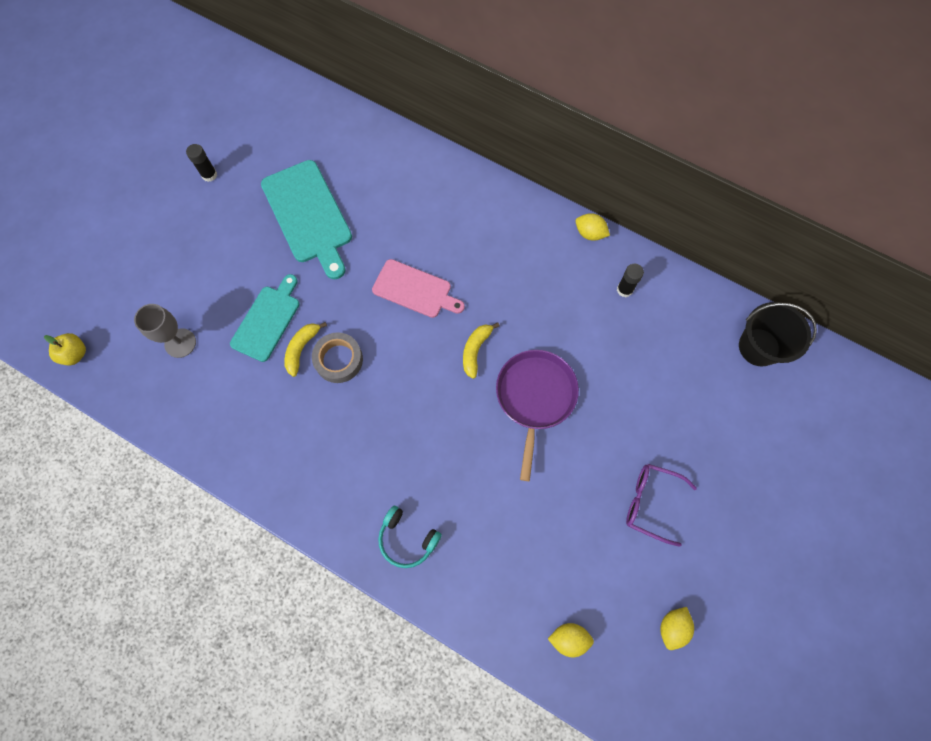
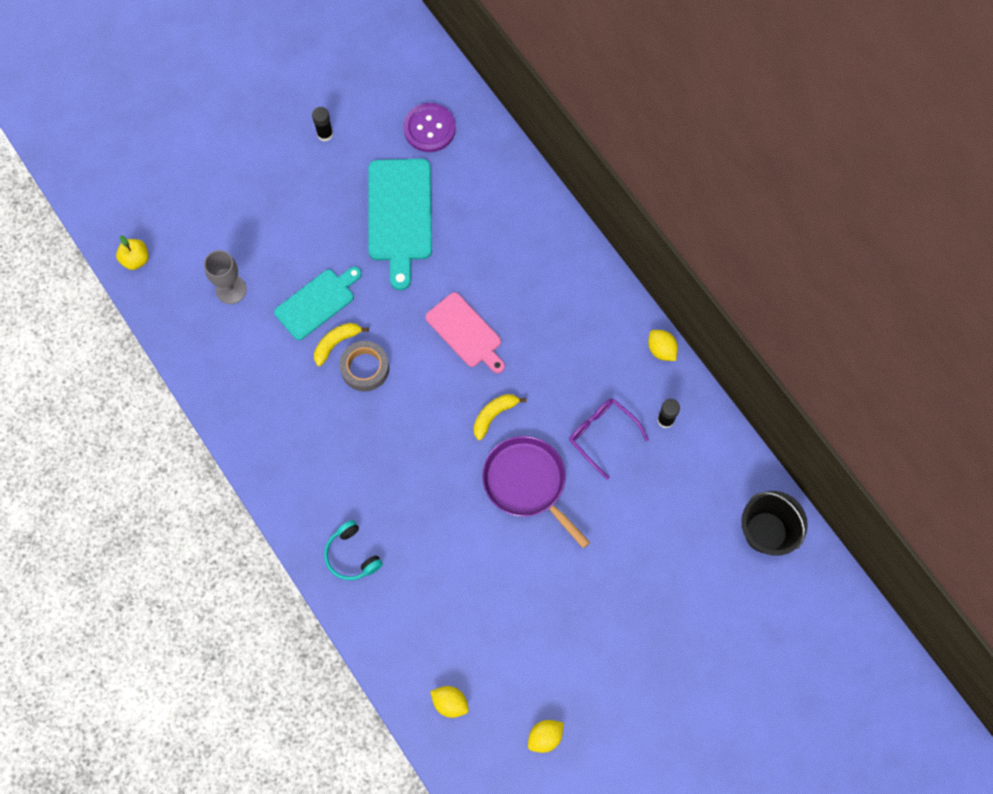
camera: 25 degrees right, 0 degrees up
purple pan [496,350,579,481] -> purple pan turned 75 degrees counterclockwise [482,436,590,548]
purple glasses [626,464,697,547] -> purple glasses moved to [569,398,649,480]
none -> purple button [403,103,456,152]

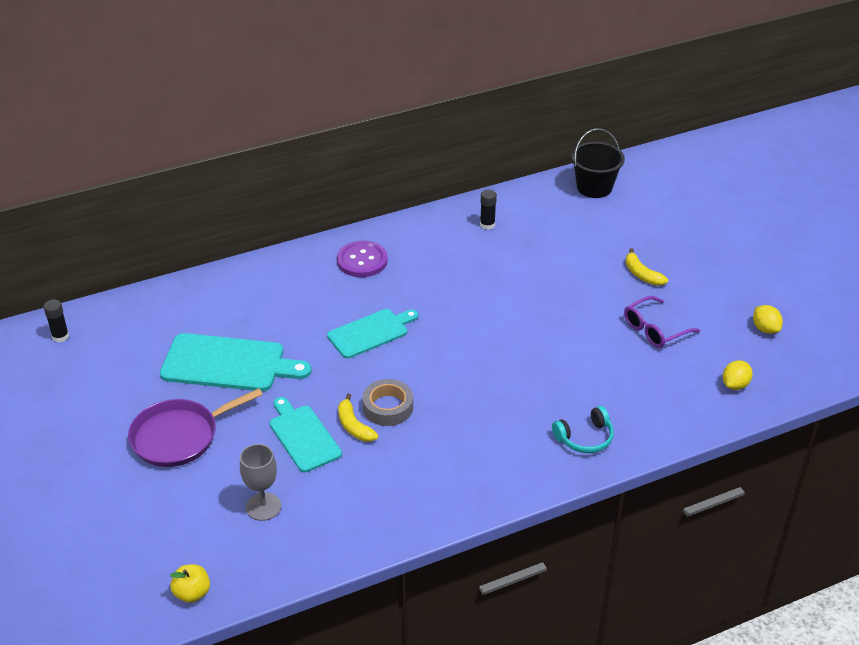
camera: 80 degrees left, 30 degrees down
black glue stick [312,107,333,141] -> black glue stick moved to [43,299,69,342]
purple button [403,103,456,152] -> purple button moved to [337,240,388,277]
pink cutting board [425,292,505,373] -> turquoise cutting board [327,309,418,359]
yellow banana [474,394,527,440] -> yellow banana moved to [625,248,668,286]
purple pan [482,436,590,548] -> purple pan moved to [128,388,263,467]
purple glasses [569,398,649,480] -> purple glasses moved to [624,296,700,348]
yellow lemon [648,330,678,361] -> none

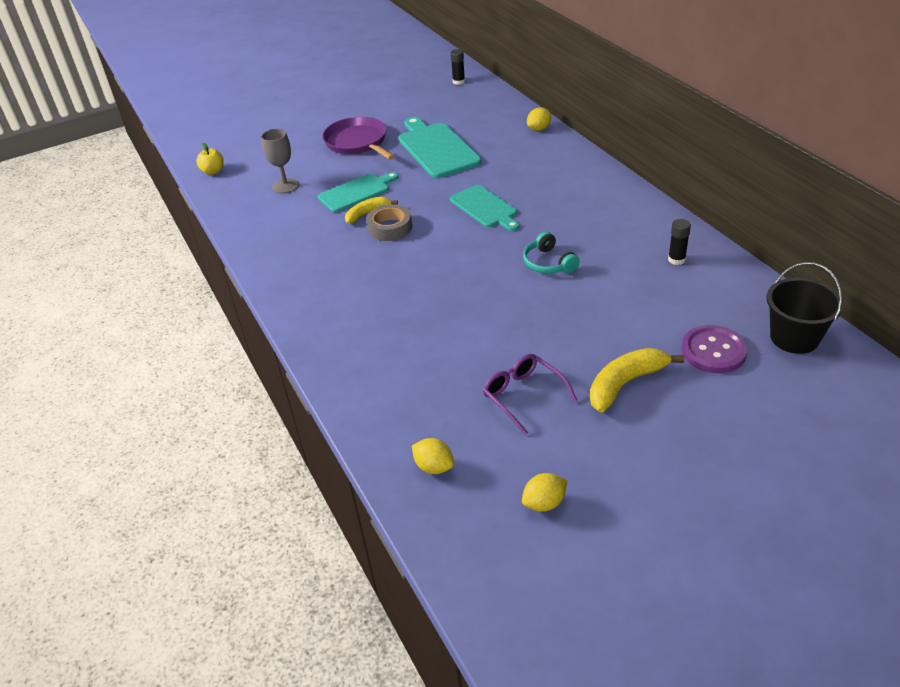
camera: 90 degrees right, 0 degrees up
turquoise cutting board [160,333,311,391] -> turquoise cutting board turned 150 degrees clockwise [399,117,481,178]
purple button [337,240,388,277] -> purple button moved to [681,325,748,373]
turquoise headphones [552,406,614,453] -> turquoise headphones moved to [523,231,580,273]
yellow banana [625,248,668,286] -> yellow banana [590,348,684,413], size x1.53
none -> yellow lemon [527,107,551,131]

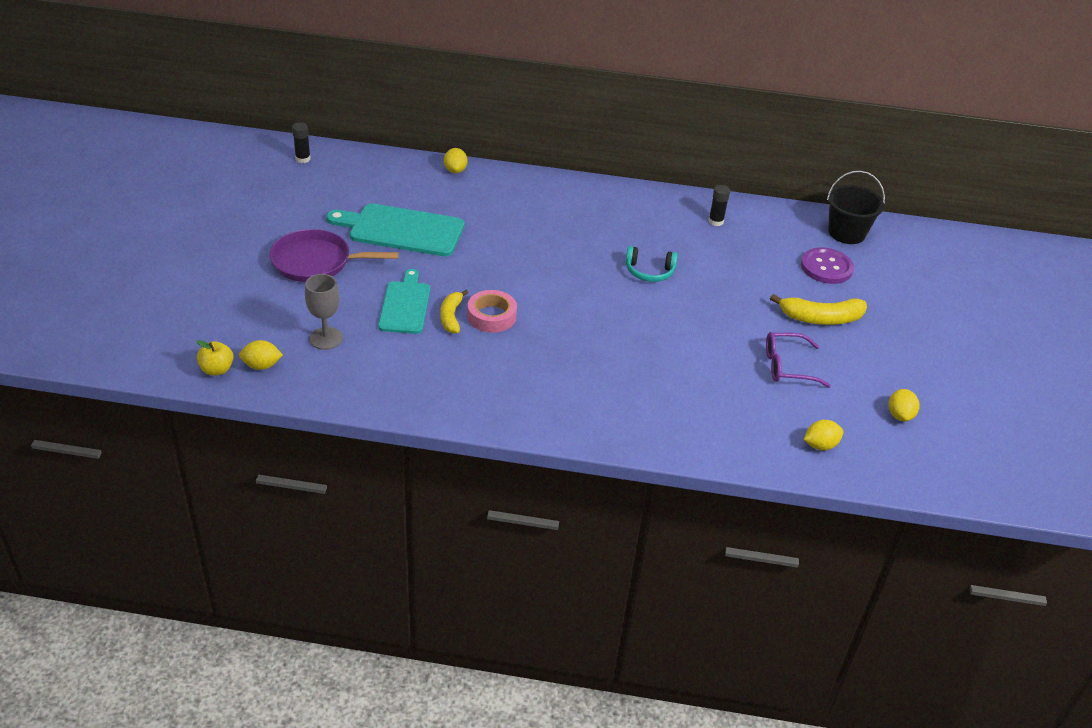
camera: 60 degrees left, 0 degrees up
grey tape [366,204,412,241] -> pink tape [467,290,517,333]
turquoise cutting board [450,185,519,231] -> none
yellow banana [590,348,684,413] -> yellow banana turned 90 degrees counterclockwise [770,294,867,325]
none -> yellow lemon [239,340,283,370]

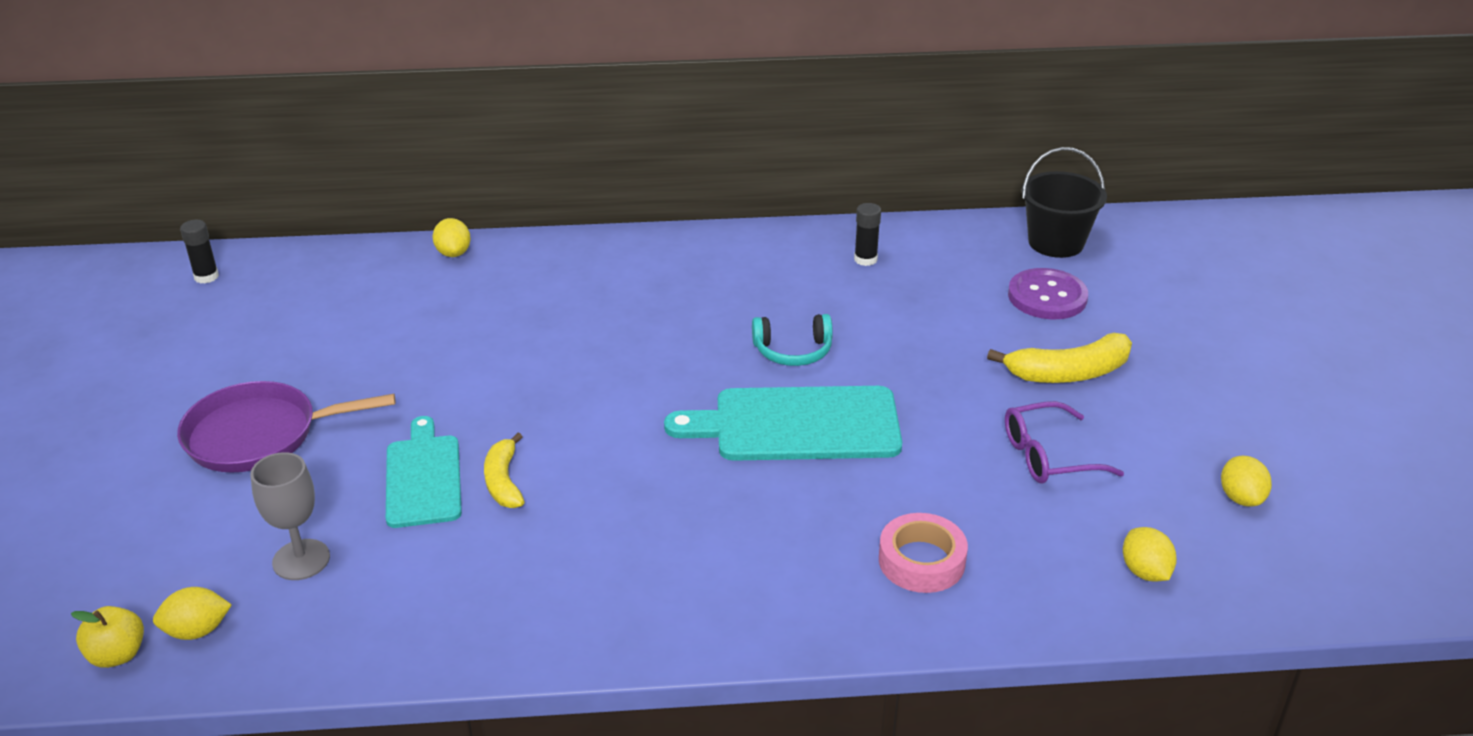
camera: 10 degrees left, 5 degrees down
turquoise cutting board [326,203,464,256] -> turquoise cutting board moved to [664,386,902,461]
pink tape [467,290,517,333] -> pink tape moved to [879,513,968,593]
yellow lemon [804,420,843,451] -> yellow lemon turned 75 degrees counterclockwise [1123,527,1177,582]

